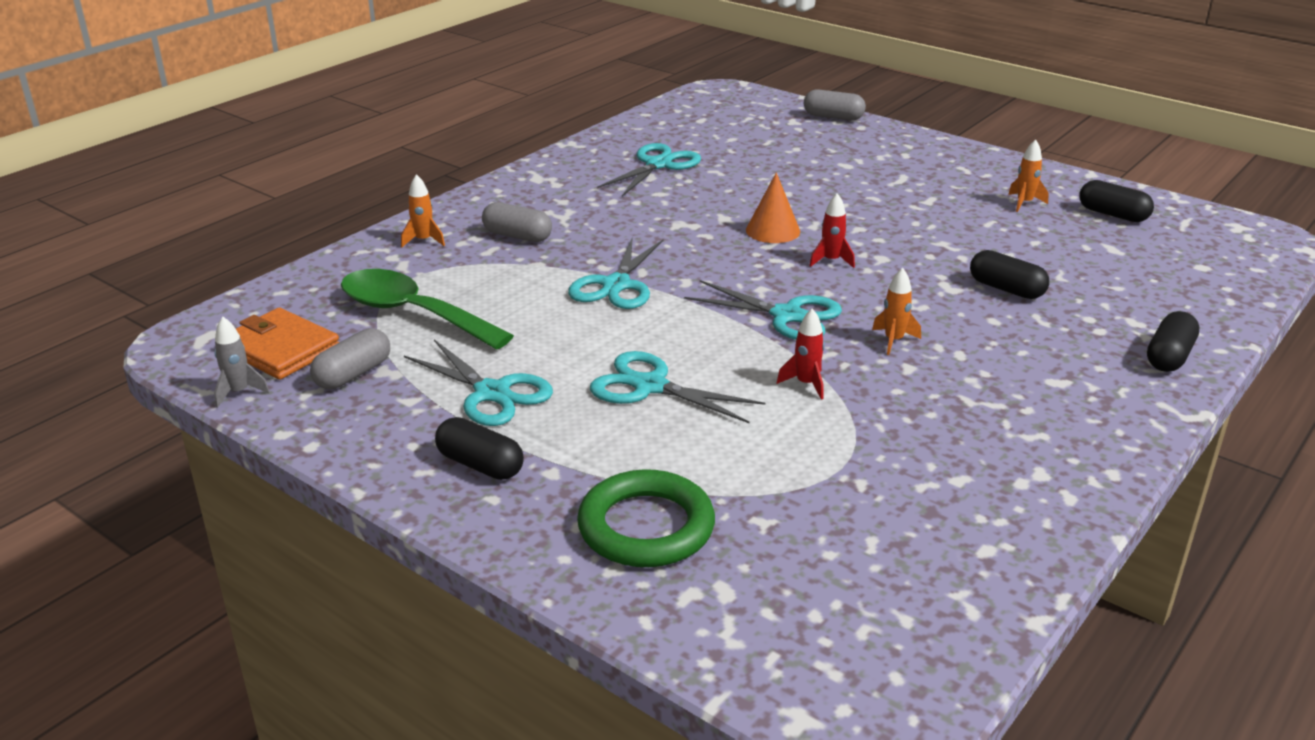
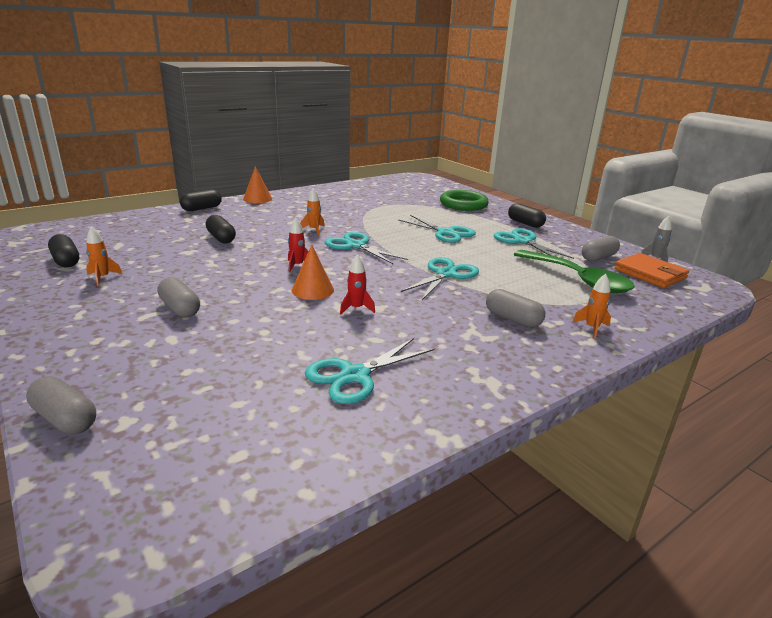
camera: 165 degrees left, 5 degrees down
red rocket [777,309,825,400] -> red rocket moved to [340,254,375,314]
none -> grey capsule [157,277,200,317]
none -> orange cone [243,166,272,203]

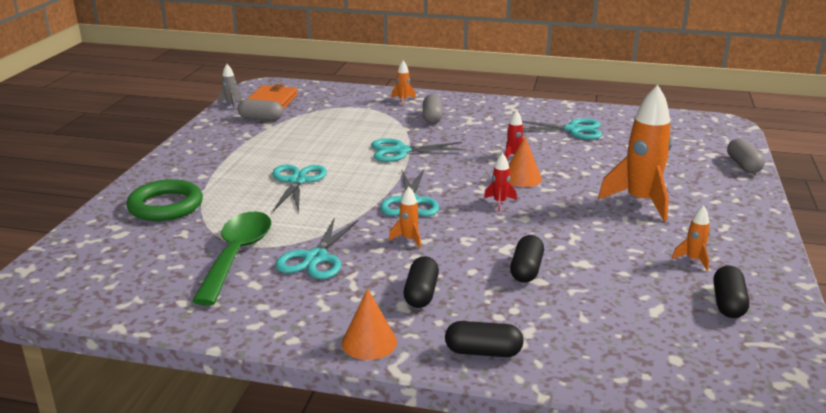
camera: 130 degrees left, 0 degrees up
grey capsule [157,277,200,317] -> orange rocket [598,85,672,221]
turquoise scissors [494,228,574,259] -> turquoise scissors moved to [275,217,359,279]
black capsule [508,203,546,228] -> black capsule moved to [404,256,439,308]
green spoon [514,250,635,293] -> green spoon moved to [192,212,271,306]

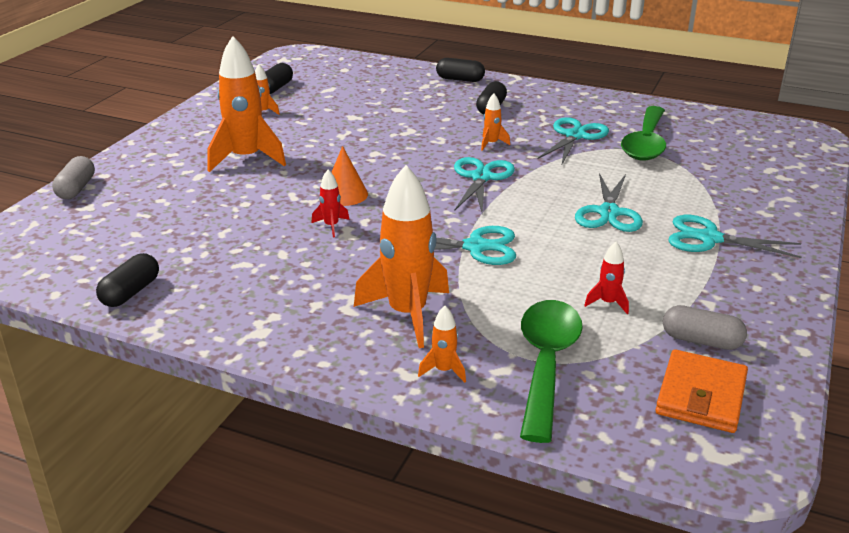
camera: 170 degrees left, 5 degrees up
green ring [126,179,203,221] -> none
grey rocket [217,64,242,109] -> none
orange cone [342,289,397,360] -> none
grey capsule [423,94,443,123] -> orange rocket [354,165,449,348]
red rocket [484,153,517,212] -> red rocket moved to [584,242,629,314]
black capsule [510,235,544,283] -> black capsule moved to [96,253,159,307]
turquoise scissors [522,118,602,140] -> turquoise scissors moved to [668,215,802,258]
none -> green spoon [520,300,583,443]

